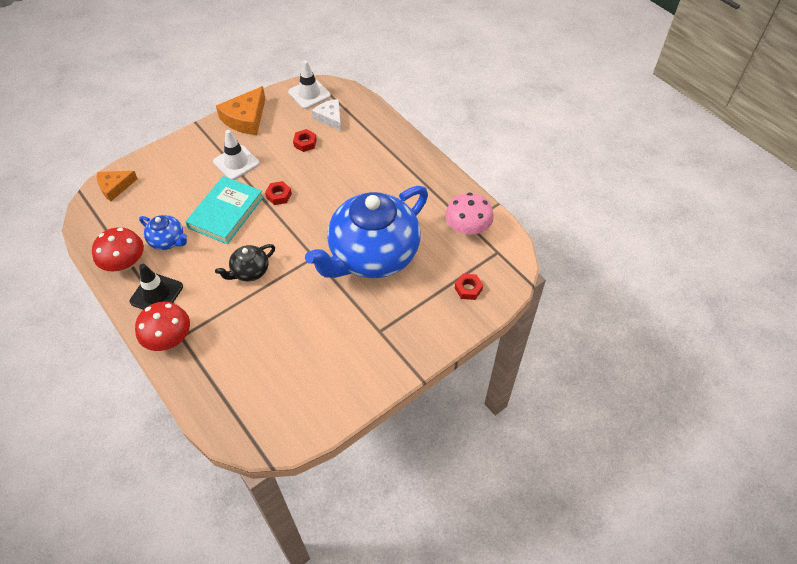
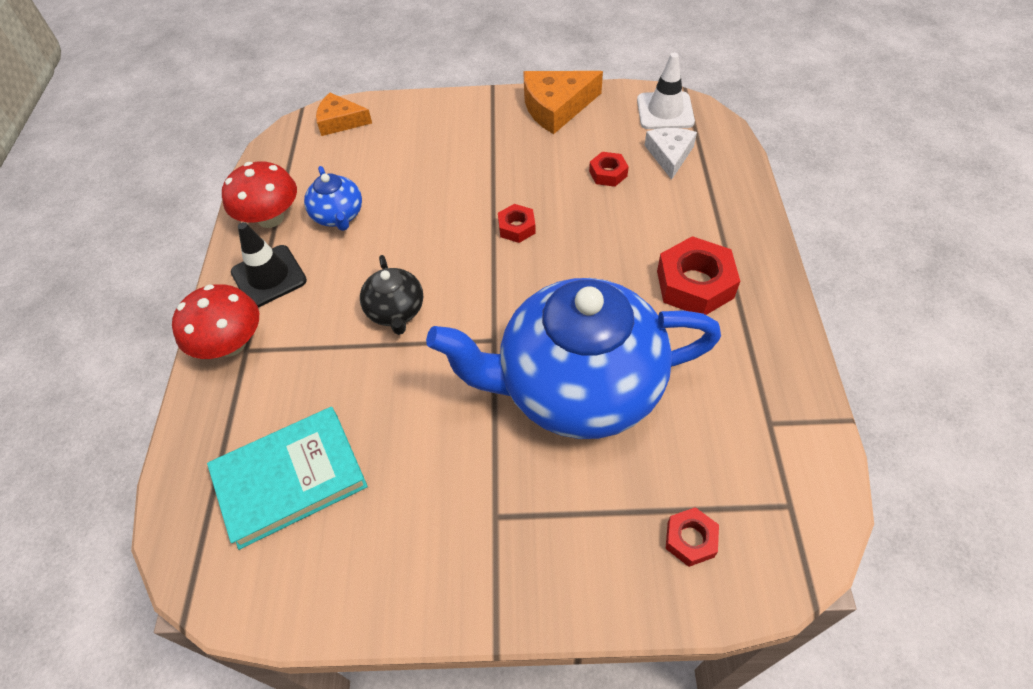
camera: 40 degrees right, 0 degrees up
turquoise book [185,176,263,244] -> turquoise book moved to [207,407,368,550]
white traffic cone [213,130,260,180] -> none
black teapot [215,244,275,282] -> black teapot turned 105 degrees counterclockwise [360,255,423,335]
pink mushroom [445,193,494,235] -> none
none -> red nut [657,236,740,315]

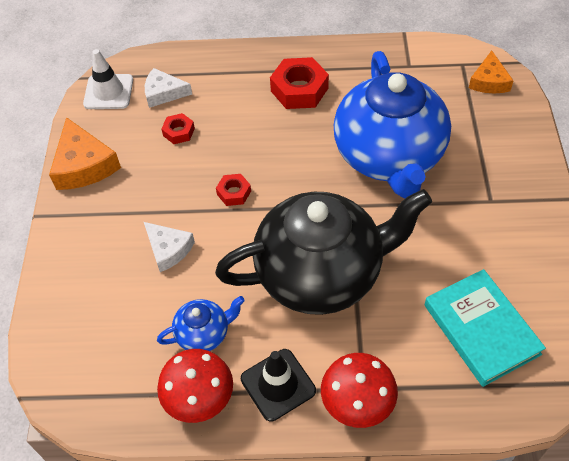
camera: 90 degrees left, 0 degrees up
orange cheese [316,93,372,136] -> orange cheese moved to [469,50,514,93]
black teapot [360,255,423,335] -> black teapot [215,189,432,315], size x2.37
red nut [666,507,719,567] -> none
none -> white cheese [144,222,195,272]

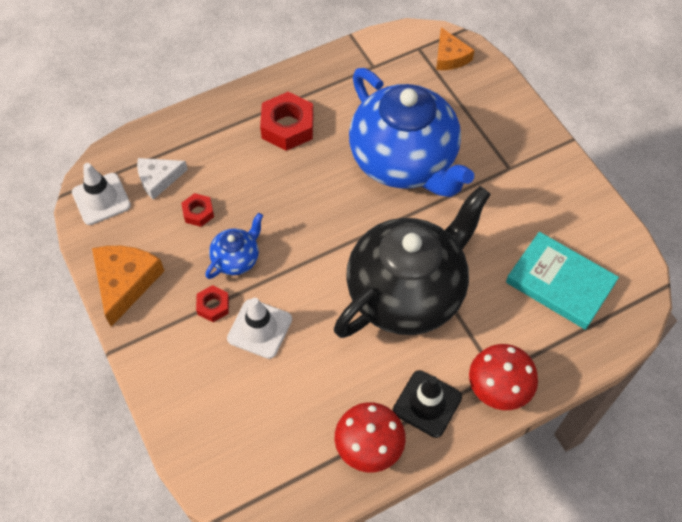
camera: 30 degrees left, 5 degrees up
orange cheese [49,117,121,190] -> orange cheese turned 120 degrees counterclockwise [92,246,164,327]
white cheese [144,222,195,272] -> white traffic cone [227,298,292,359]
blue teapot [157,296,245,351] -> blue teapot moved to [205,213,263,279]
red nut [216,174,251,206] -> red nut moved to [196,285,229,322]

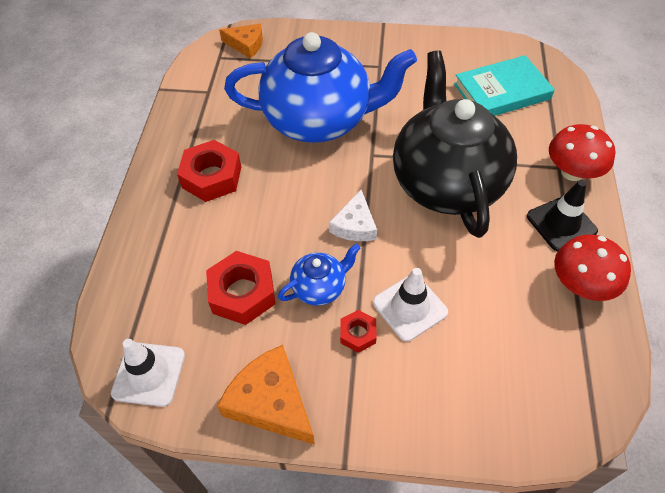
camera: 55 degrees left, 5 degrees down
white cheese [137,158,188,200] -> white cheese moved to [329,190,377,241]
red nut [181,193,214,227] -> red nut [206,251,275,325], size x1.85
blue teapot [205,213,263,279] -> blue teapot turned 75 degrees clockwise [278,244,360,305]

